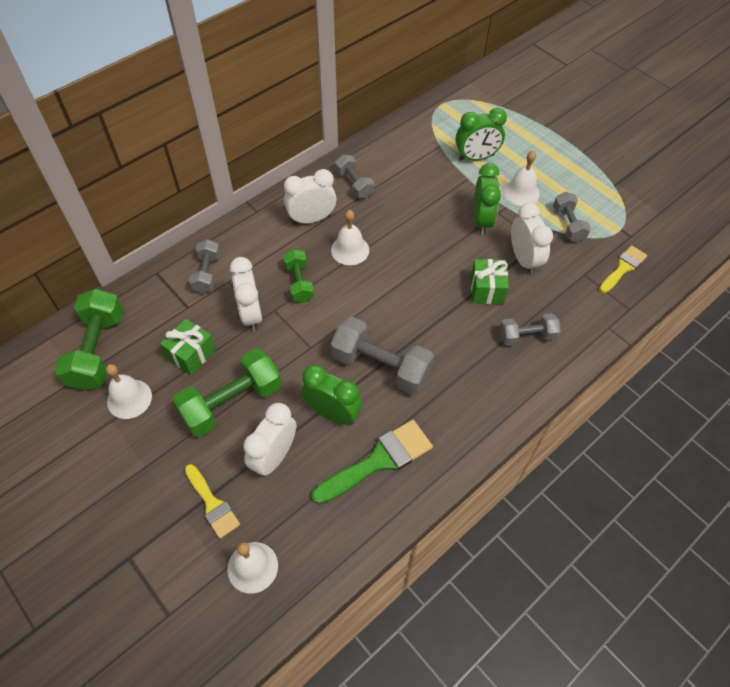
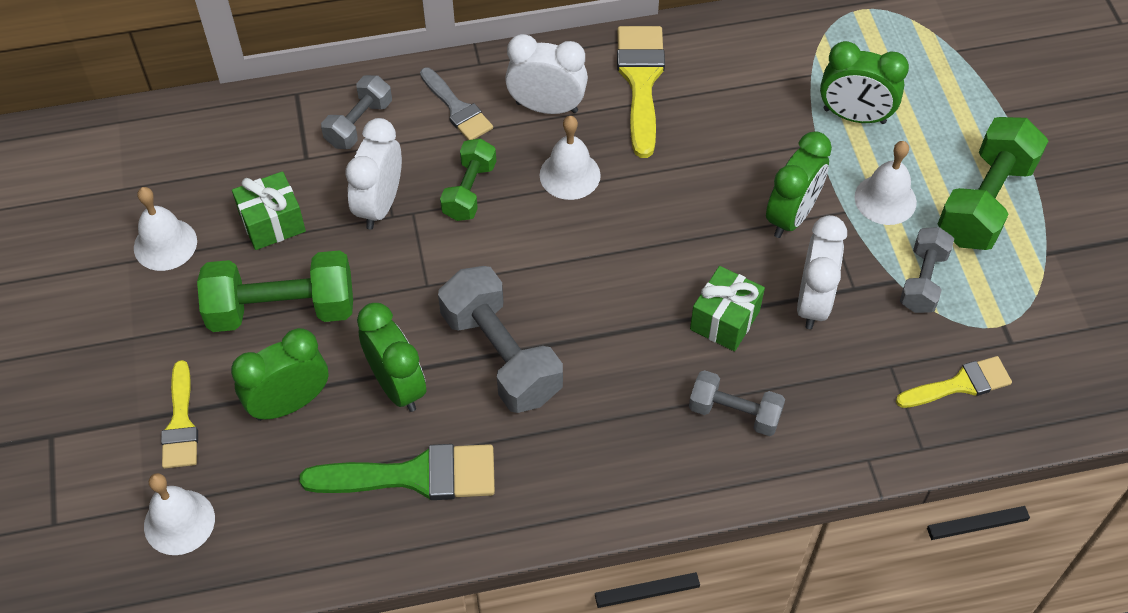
camera: 30 degrees right, 0 degrees up
green dumbbell [55,288,123,391] -> green dumbbell moved to [938,117,1048,250]
white clock [243,403,296,477] -> green clock [231,328,329,421]
grey dumbbell [335,154,374,199] -> yellow brush [617,26,665,158]
none -> grey brush [420,67,493,140]

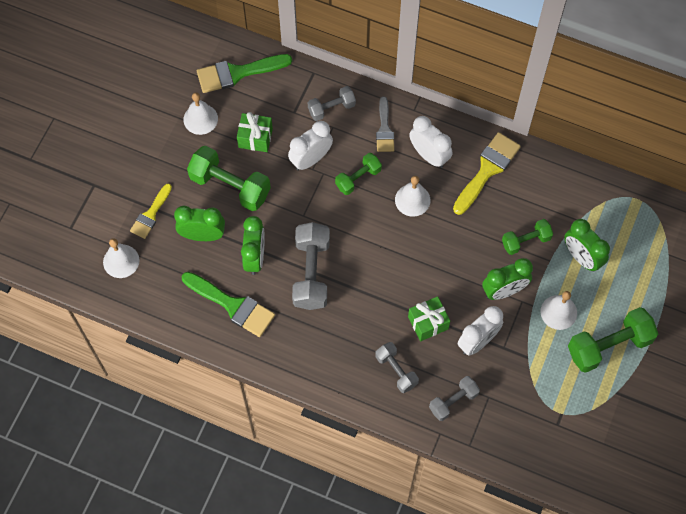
camera: 35 degrees right, 10 degrees up
yellow brush [896,356,1012,408] -> none
grey dumbbell [900,227,954,313] -> grey dumbbell moved to [429,376,480,421]
none -> green brush [197,54,292,93]
none -> green dumbbell [502,219,553,255]

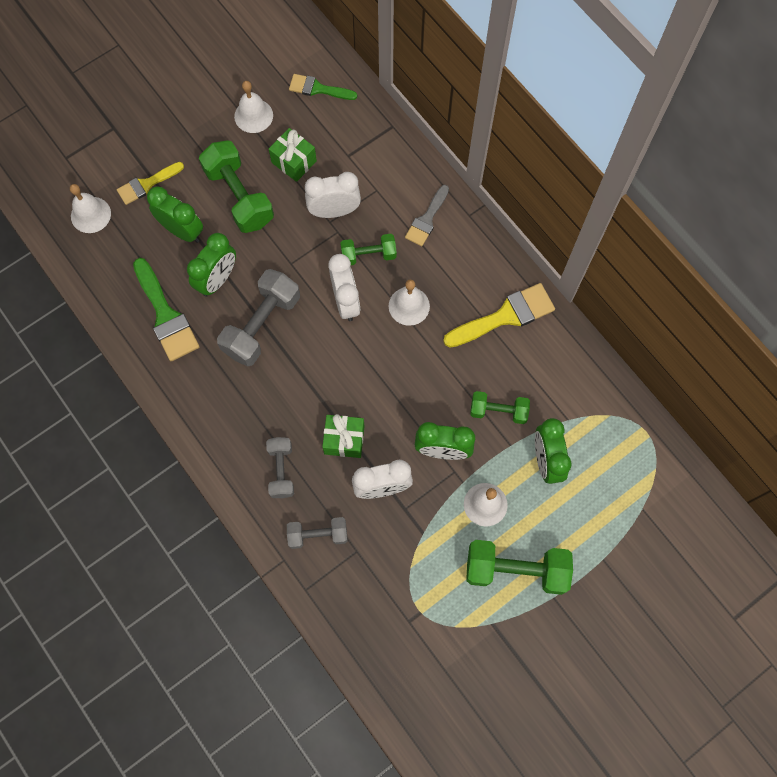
camera: 30 degrees right, 5 degrees up
green brush [197,54,292,93] -> green brush [289,74,357,100], size x0.63
grey dumbbell [308,86,356,121] -> none
white clock [409,116,452,168] -> white clock moved to [328,254,360,321]

